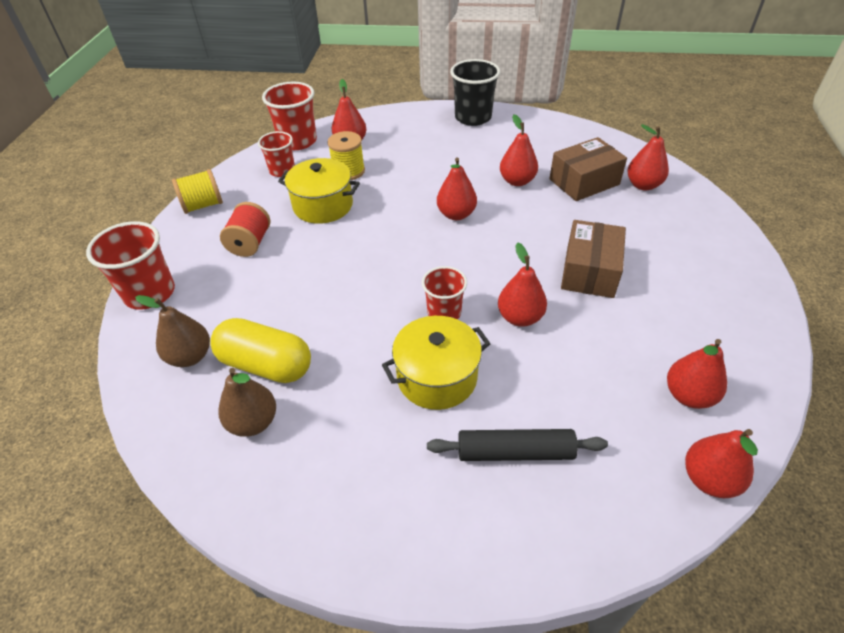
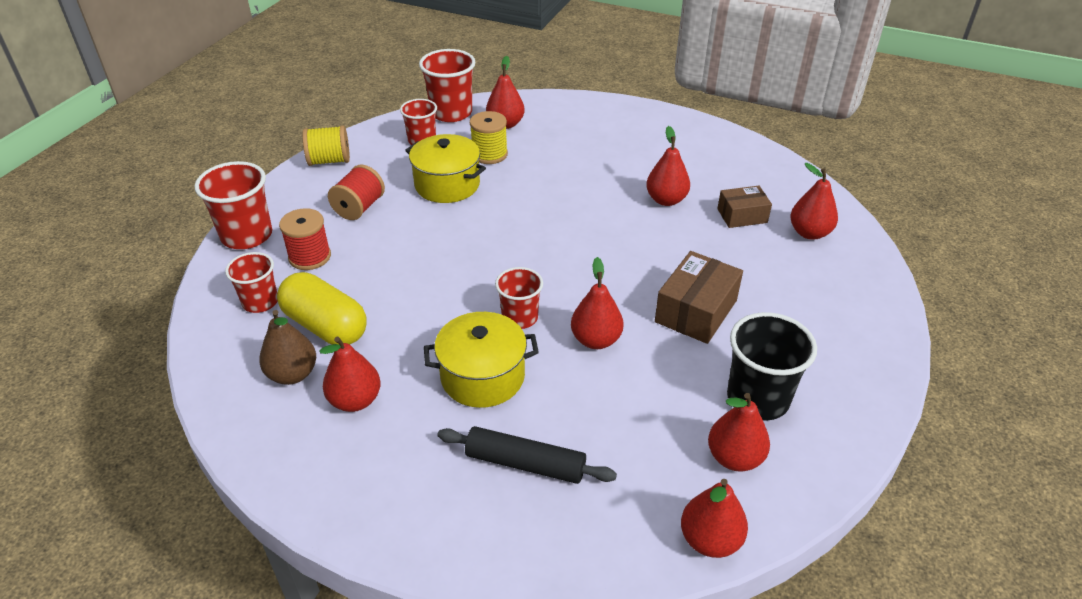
camera: 15 degrees right, 5 degrees down
brown pear [135,295,210,367] -> red cup [225,252,277,313]
red pear [437,157,477,220] -> red pear moved to [319,337,381,412]
black cup [450,59,500,126] -> black cup moved to [727,312,817,421]
brown box [549,137,627,201] -> brown box [717,186,772,228], size x0.64
none -> red spool [279,208,331,270]

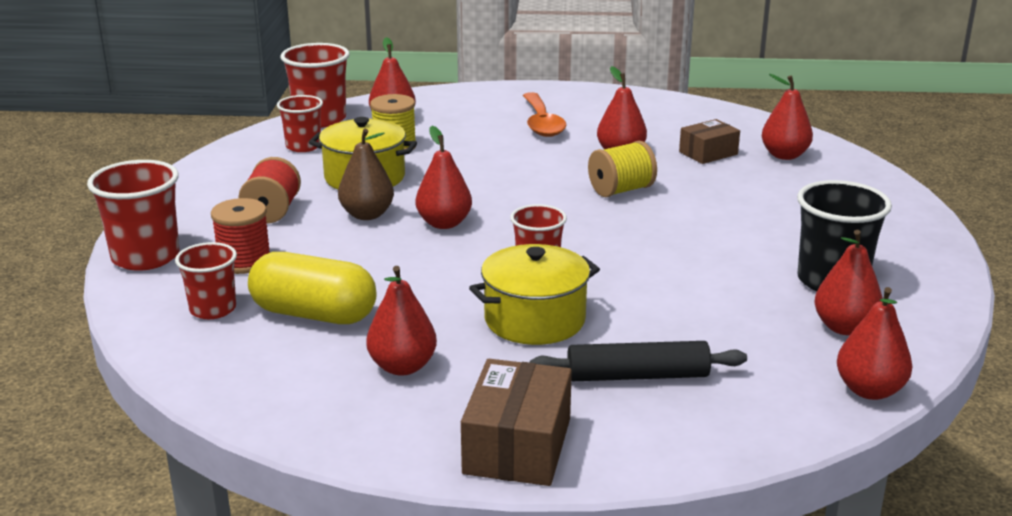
camera: 20 degrees left, 15 degrees down
brown pear [259,310,316,385] -> brown pear moved to [338,129,394,220]
yellow spool [302,125,350,166] -> yellow spool moved to [588,141,657,197]
red pear [571,257,624,349] -> red pear moved to [416,126,472,229]
brown box [655,251,743,344] -> brown box moved to [461,359,572,486]
none -> orange spoon [522,92,567,137]

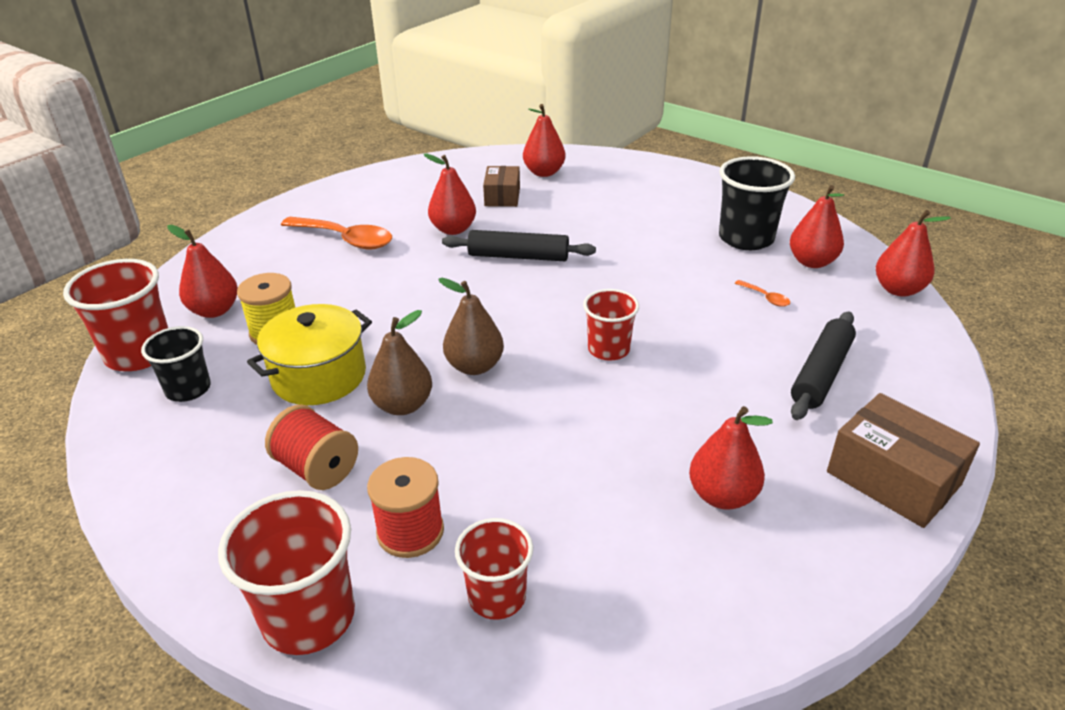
camera: 55 degrees left, 10 degrees up
yellow capsule [248,252,377,324] -> none
red cup [277,95,323,152] -> black cup [141,326,211,402]
red pear [416,126,472,229] -> brown pear [438,278,504,375]
yellow pot [469,244,600,345] -> none
yellow spool [588,141,657,197] -> black rolling pin [442,230,596,261]
none -> orange spoon [735,280,790,307]

